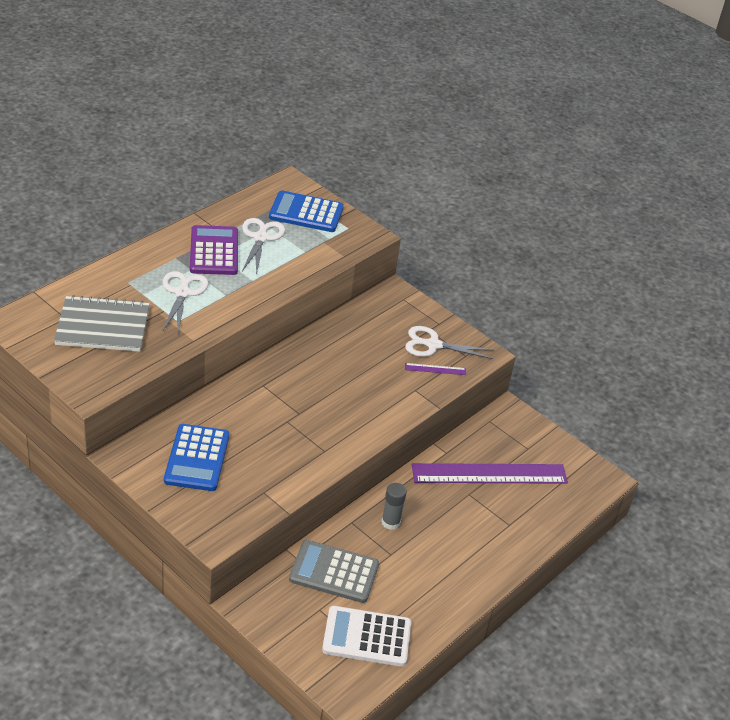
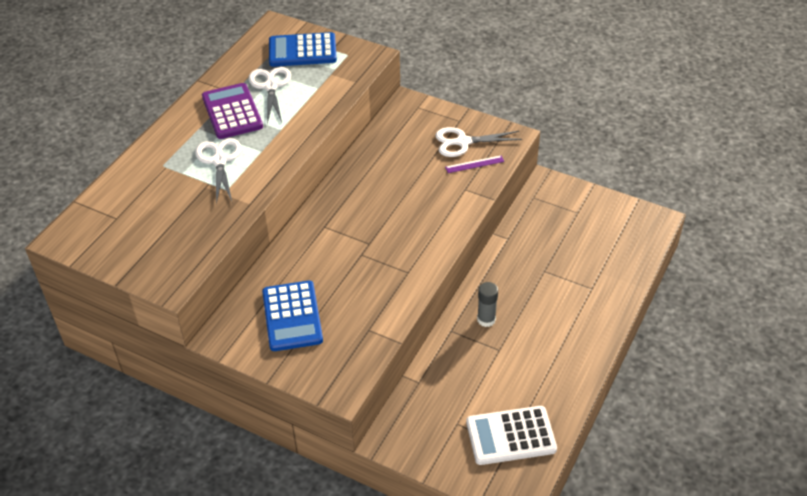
camera: 10 degrees left, 5 degrees up
grey notebook [54,295,150,352] -> none
grey calculator [289,540,379,603] -> none
purple ruler [412,463,568,484] -> none

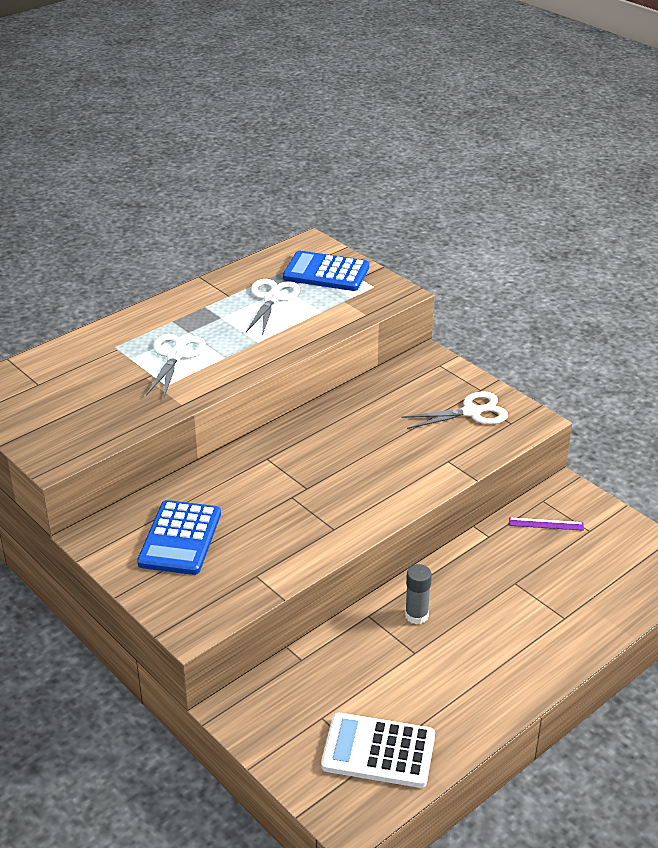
camera: 20 degrees right, 10 degrees down
purple calculator [202,83,263,139] -> none
white scissors [435,127,522,157] -> white scissors turned 150 degrees clockwise [401,391,508,429]
purple ruler [445,155,504,173] -> purple ruler moved to [509,517,584,531]

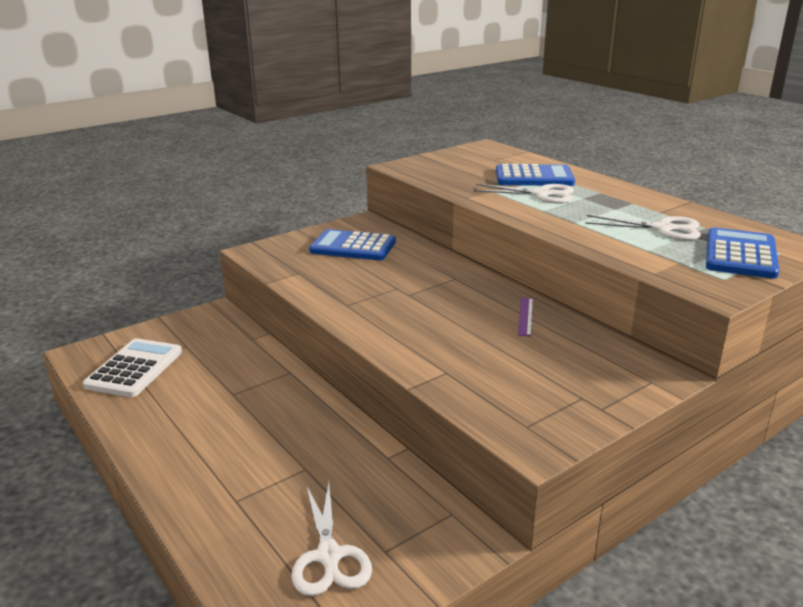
camera: 95 degrees right, 10 degrees down
white scissors [401,391,508,429] -> white scissors moved to [291,482,372,596]
grey glue stick [405,564,432,624] -> none
purple ruler [509,517,584,531] -> purple ruler moved to [518,298,533,336]
none -> blue calculator [496,164,575,186]

